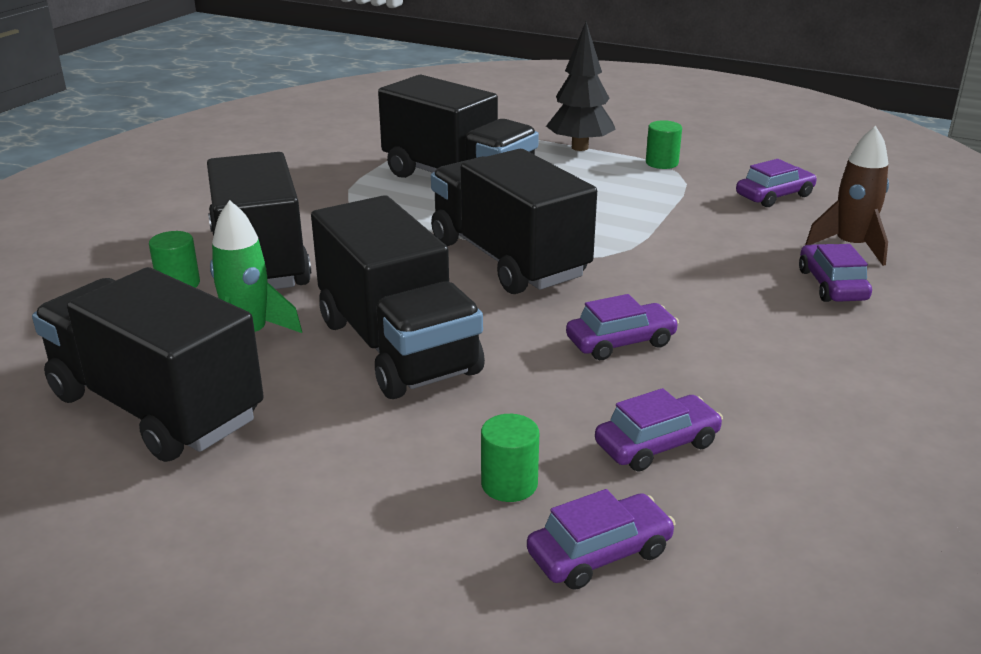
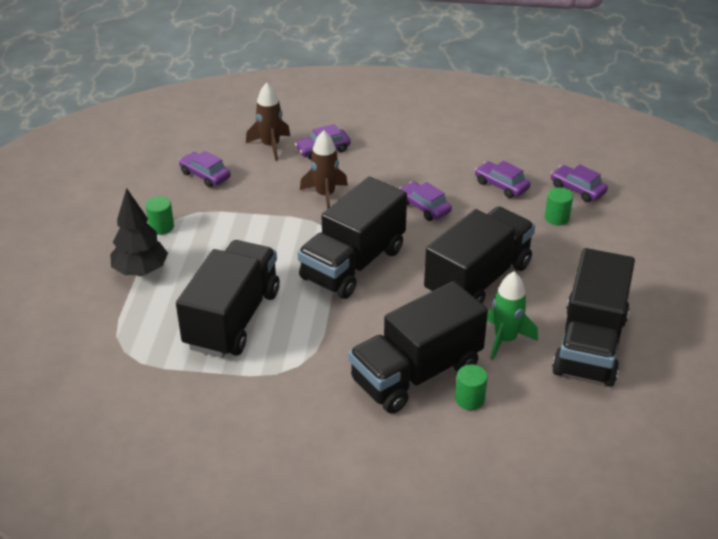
camera: 110 degrees left, 10 degrees up
none -> brown rocket [300,130,348,209]

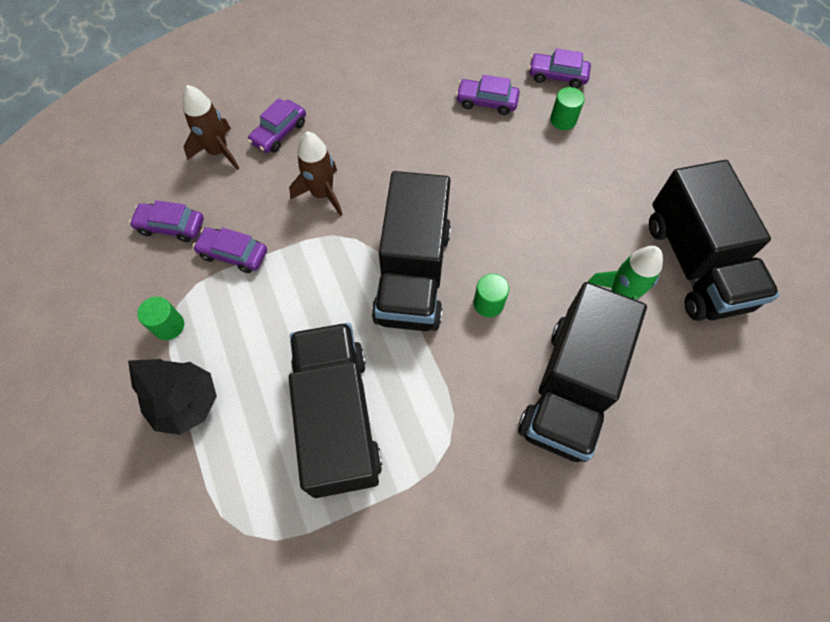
camera: 30 degrees left, 25 degrees up
purple car [399,182,452,221] -> purple car moved to [193,227,267,273]
black truck [424,206,535,304] -> none
green cylinder [455,364,488,410] -> green cylinder moved to [473,274,509,317]

